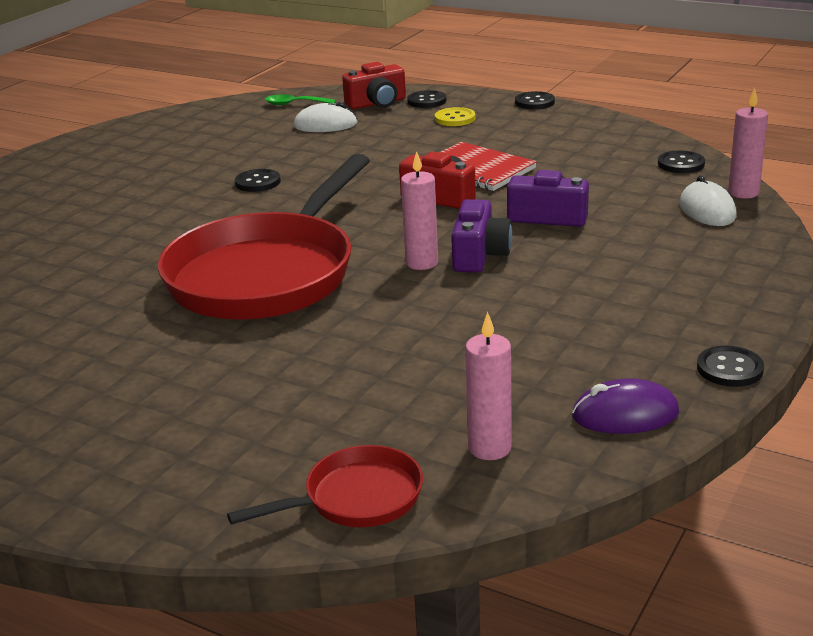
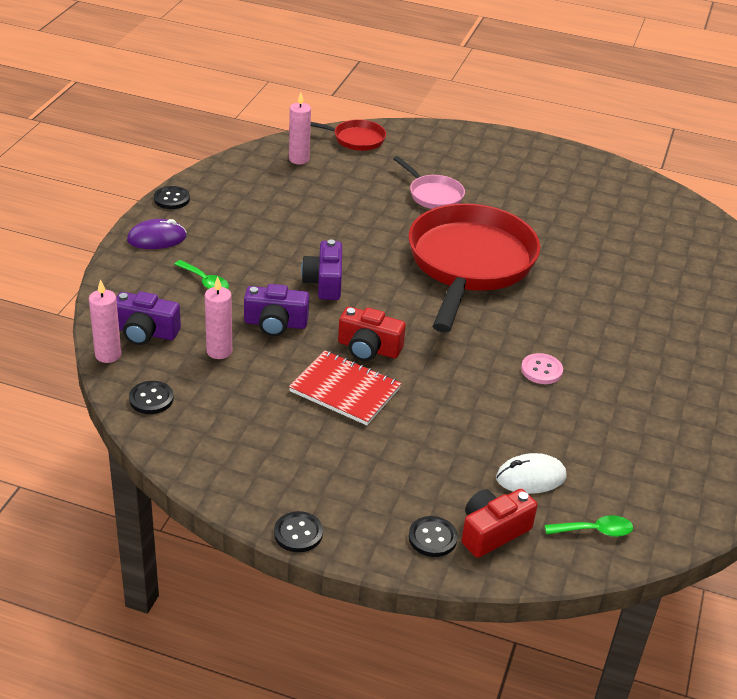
camera: 165 degrees right, 10 degrees up
red pan [227,445,423,527] -> red pan turned 135 degrees counterclockwise [311,119,386,151]
black button [235,169,281,192] -> pink button [521,353,563,384]
pink candle [401,151,438,270] -> pink candle moved to [205,276,232,359]
yellow button [435,107,475,126] -> none
purple mouse [572,378,679,434] -> purple mouse moved to [127,219,187,249]
white mouse [680,176,737,226] -> purple camera [116,291,181,345]
none -> green spoon [174,260,229,289]
none -> pink pan [393,156,465,209]

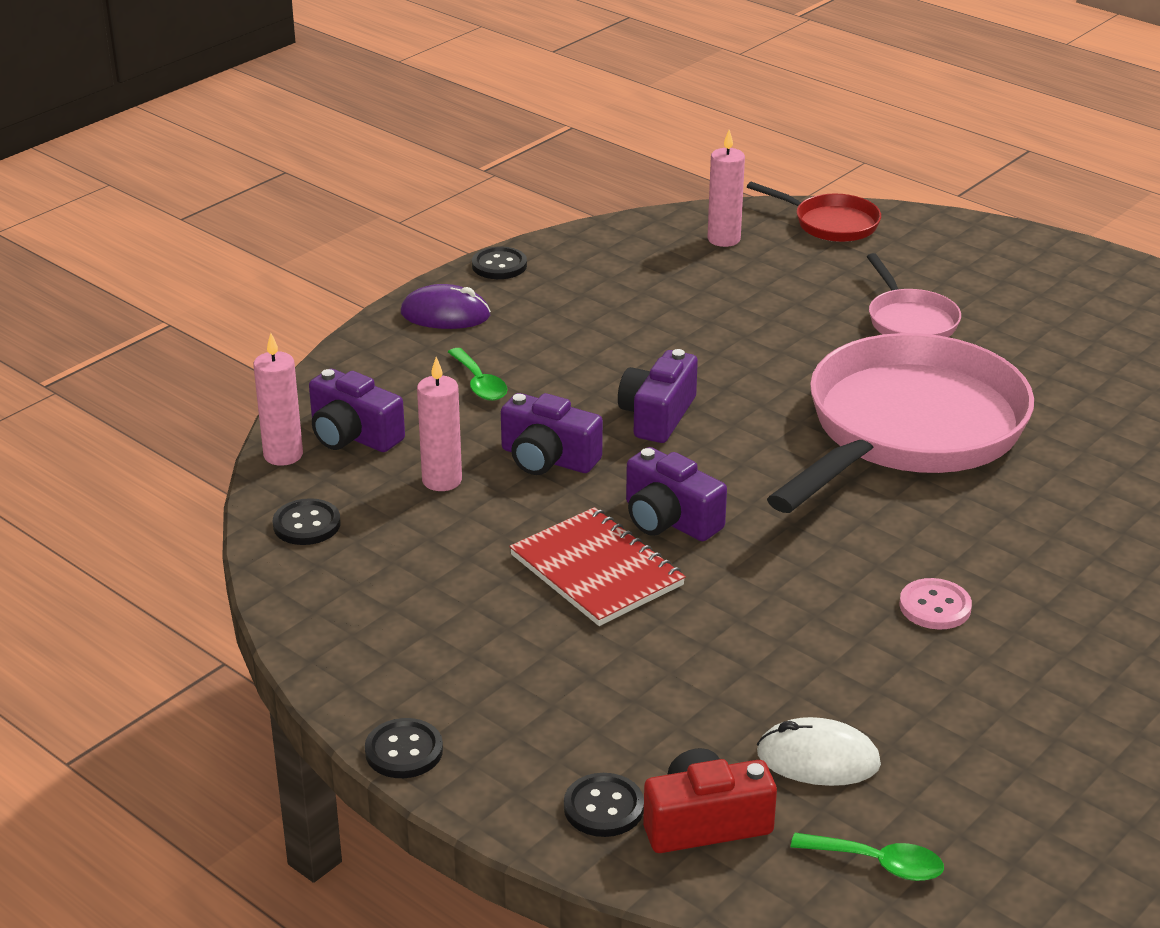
camera: 25 degrees right, 5 degrees down
red camera [338,307,406,361] -> purple camera [626,447,727,541]
red pan [408,203,540,333] -> pink pan [767,333,1034,513]

